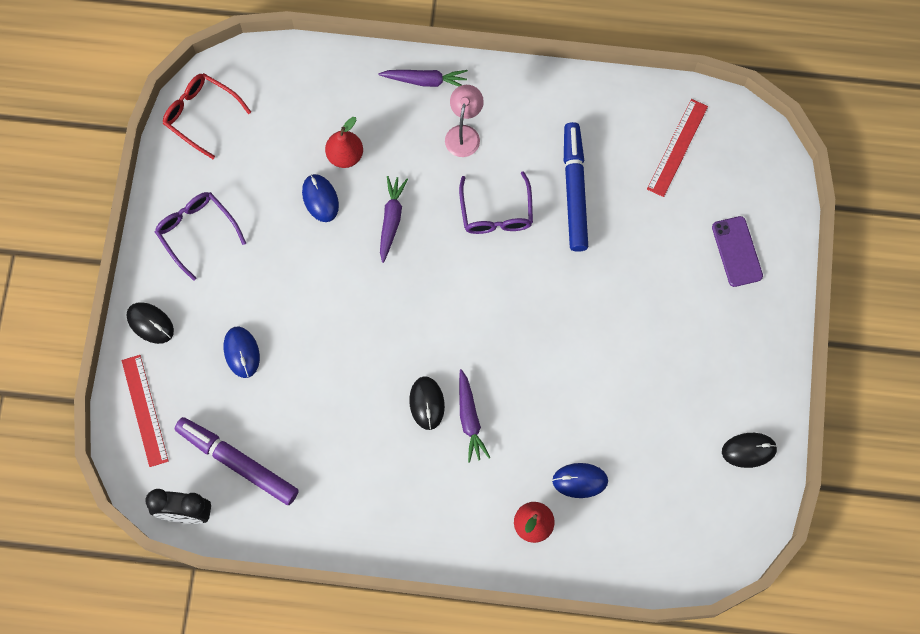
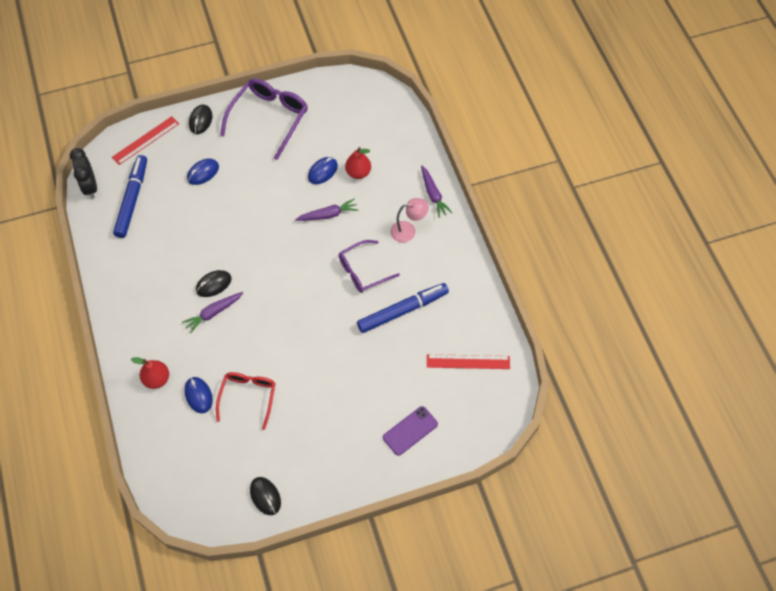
camera: 65 degrees right, 10 degrees down
purple glasses [155,192,246,281] -> purple glasses [220,78,308,160], size x1.54
red glasses [163,73,251,159] -> red glasses moved to [216,372,276,430]
purple marker [175,417,299,505] -> blue marker [113,155,147,238]

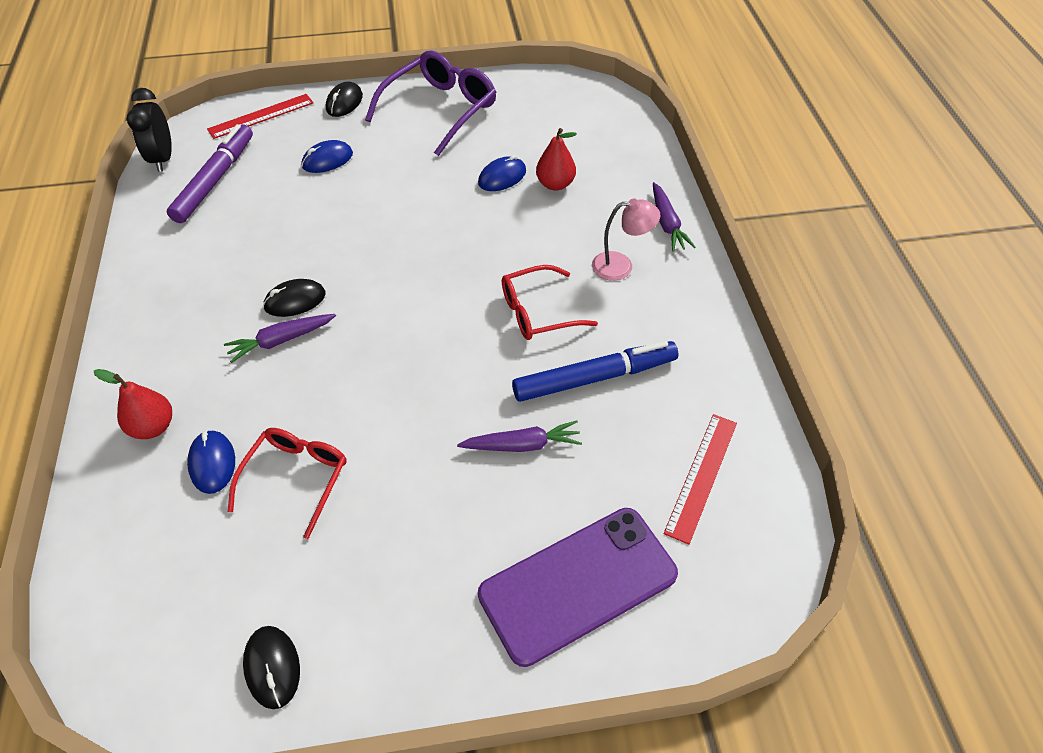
camera: 10 degrees right, 10 degrees down
blue marker [113,155,147,238] -> purple marker [167,124,253,223]
purple carrot [295,198,359,221] -> purple carrot moved to [457,420,582,452]
purple glasses [339,240,400,292] -> red glasses [502,265,598,340]
purple phone [383,406,438,456] -> purple phone [478,508,678,667], size x1.81
red ruler [427,354,510,369] -> red ruler turned 75 degrees counterclockwise [664,414,737,545]

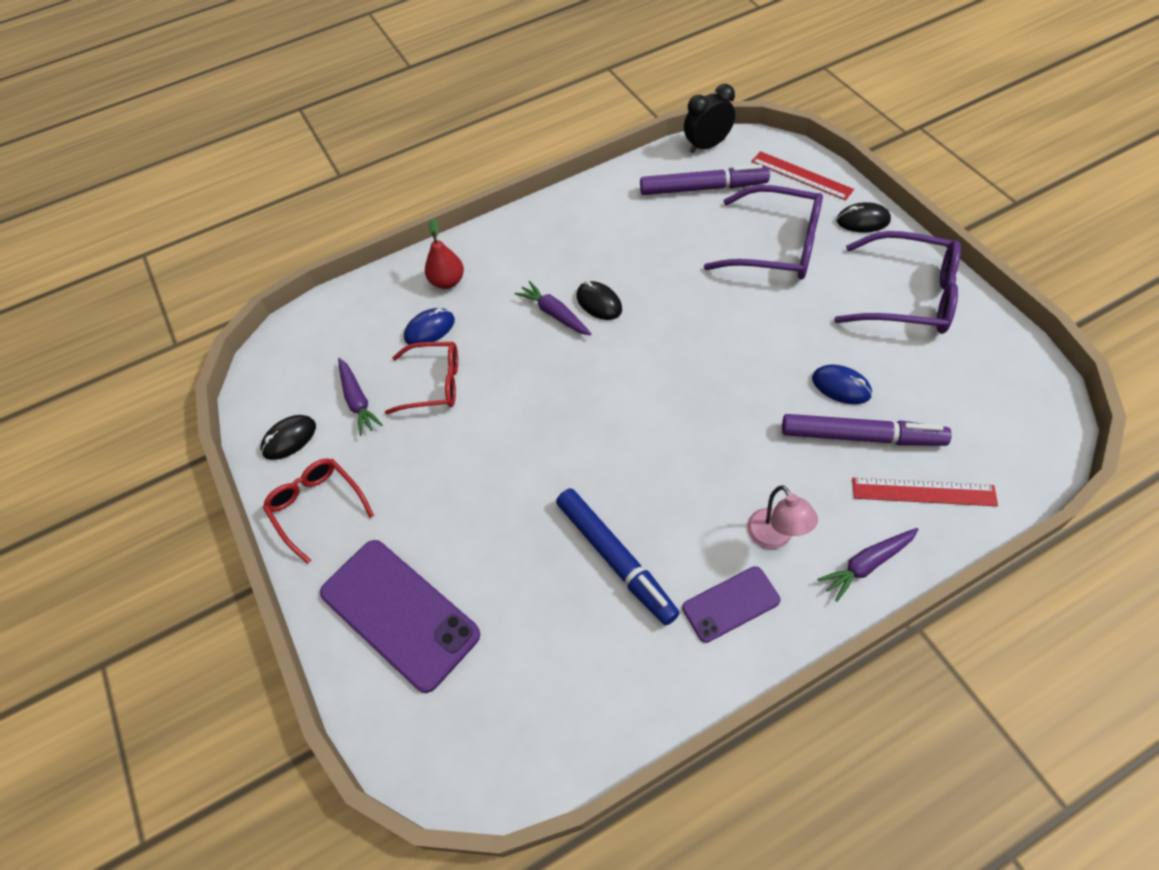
camera: 75 degrees right, 5 degrees up
blue mouse [302,140,353,173] -> purple glasses [704,185,823,279]
purple carrot [457,420,582,452] -> purple carrot moved to [338,358,383,436]
red glasses [502,265,598,340] -> red glasses moved to [263,458,374,564]
red pear [536,128,577,191] -> purple marker [782,414,952,446]
red ruler [664,414,737,545] -> red ruler moved to [852,478,998,506]
none -> purple phone [682,566,780,643]

